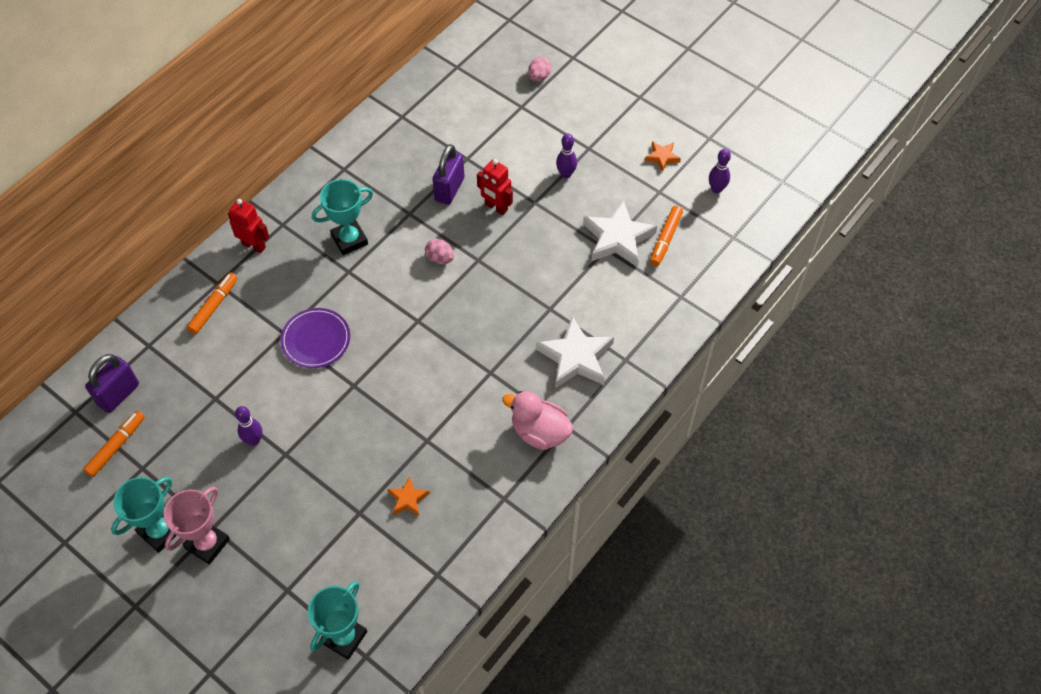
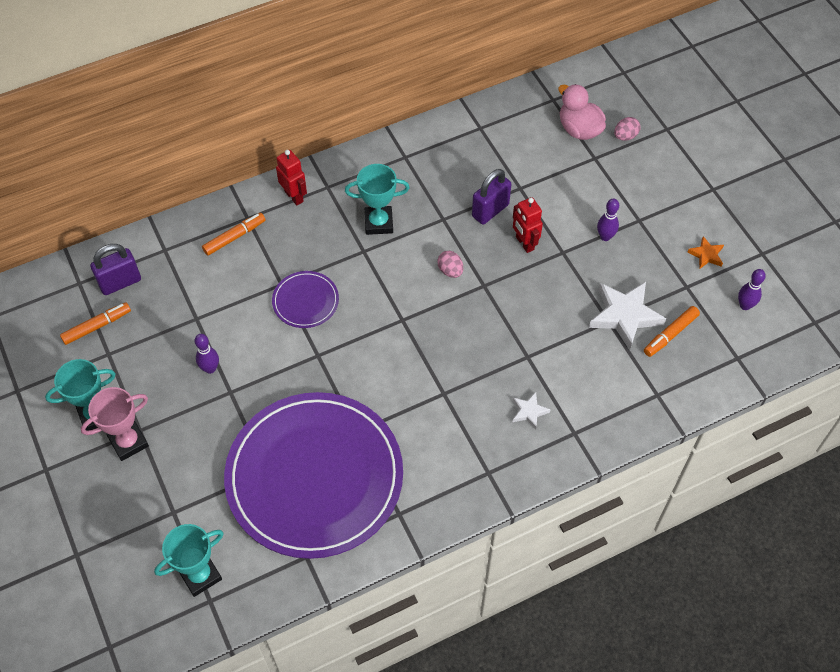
camera: 25 degrees right, 0 degrees up
orange star [387,476,430,516] -> purple plate [224,392,403,559]
pink duck [502,391,573,450] -> pink duck moved to [558,84,606,140]
white star [536,316,614,388] -> white star [513,392,551,430], size x0.50

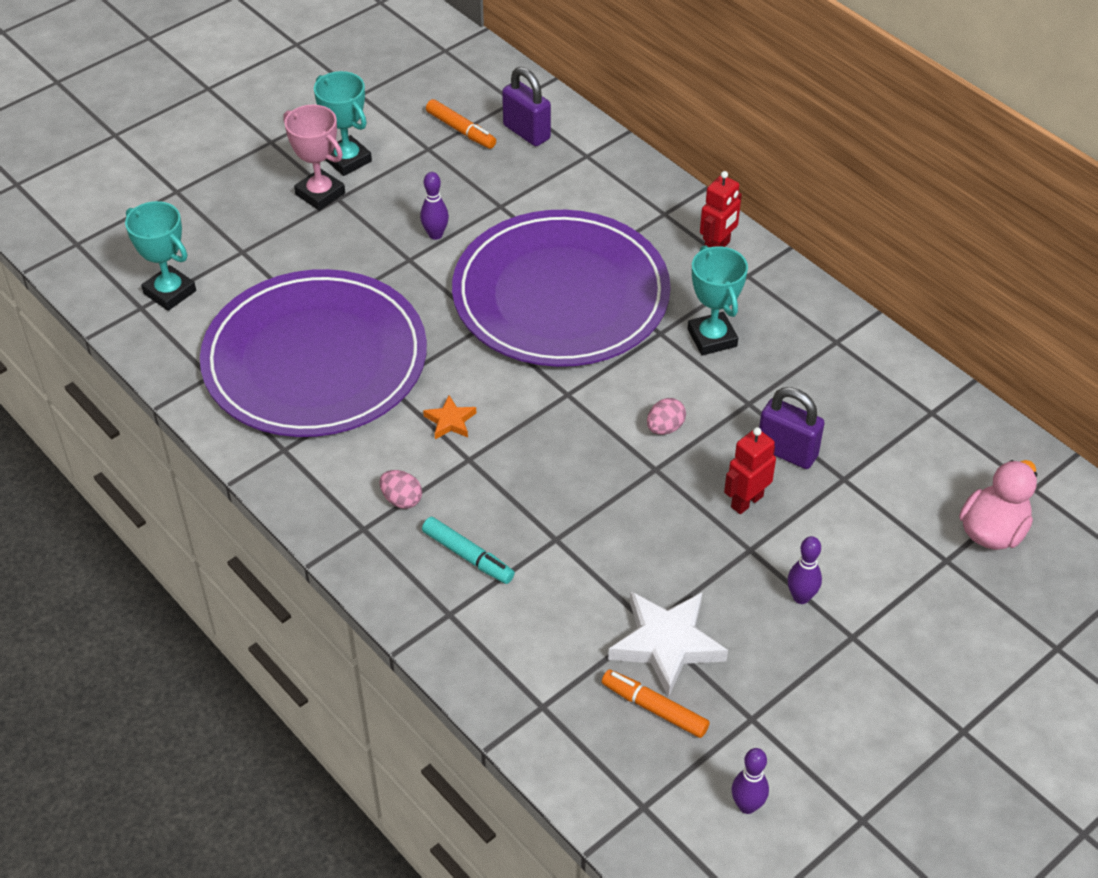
camera: 75 degrees right, 10 degrees down
orange marker [202,213,265,256] -> none
purple plate [272,271,339,328] -> purple plate [452,210,671,367], size x2.44
white star [513,392,551,430] -> turquoise marker [422,517,515,584]
pink egg [614,117,640,141] -> pink egg moved to [379,470,422,509]
orange star [688,236,724,269] -> orange star moved to [423,395,476,439]

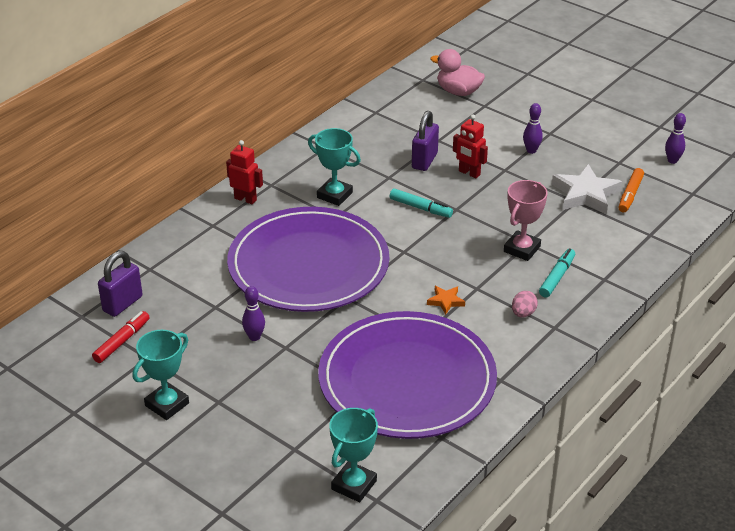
camera: 100 degrees left, 10 degrees down
pink trophy [283,105,345,211] -> pink trophy moved to [504,180,548,261]
orange marker [426,99,496,149] -> red marker [92,311,150,363]
pink egg [647,398,686,435] -> turquoise marker [389,189,453,218]
turquoise trophy [688,245,748,356] -> turquoise trophy turned 60 degrees clockwise [308,128,361,206]

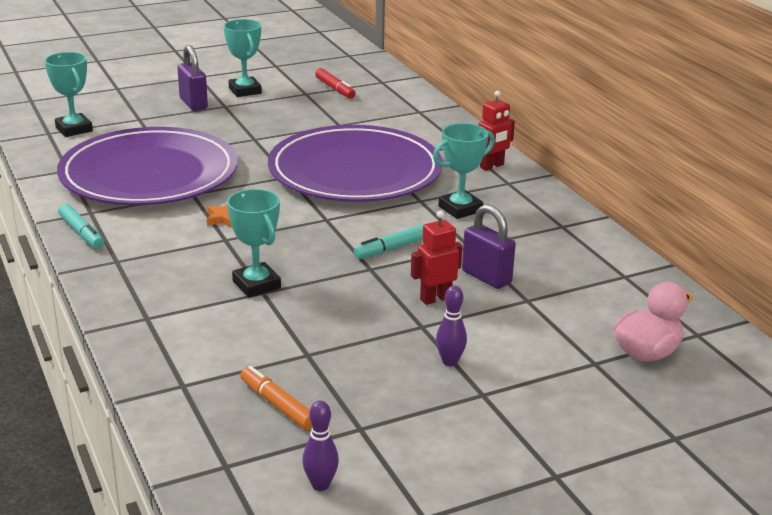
camera: 115 degrees right, 10 degrees down
purple padlock [98,251,143,317] -> purple padlock moved to [177,45,208,111]
purple bowling pin [242,286,265,341] -> none
pink trophy [504,180,548,261] -> turquoise trophy [227,189,281,297]
pink egg [512,291,538,317] -> none
turquoise marker [539,249,575,298] -> turquoise marker moved to [58,204,104,249]
white star [552,164,622,214] -> none

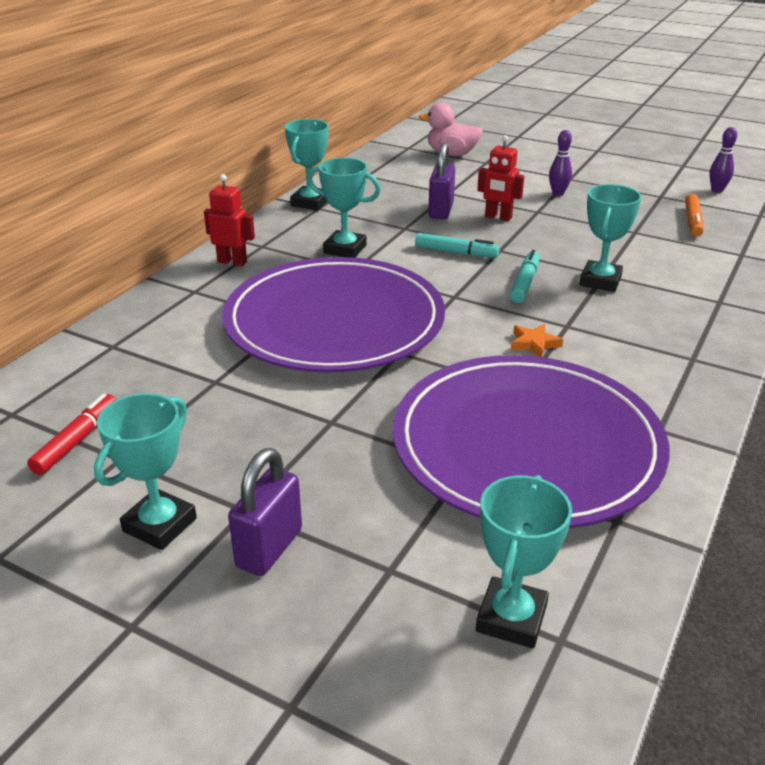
camera: 125 degrees left, 5 degrees up
turquoise marker [58,204,104,249] -> turquoise marker moved to [510,250,540,303]
none -> turquoise trophy [285,119,329,211]

